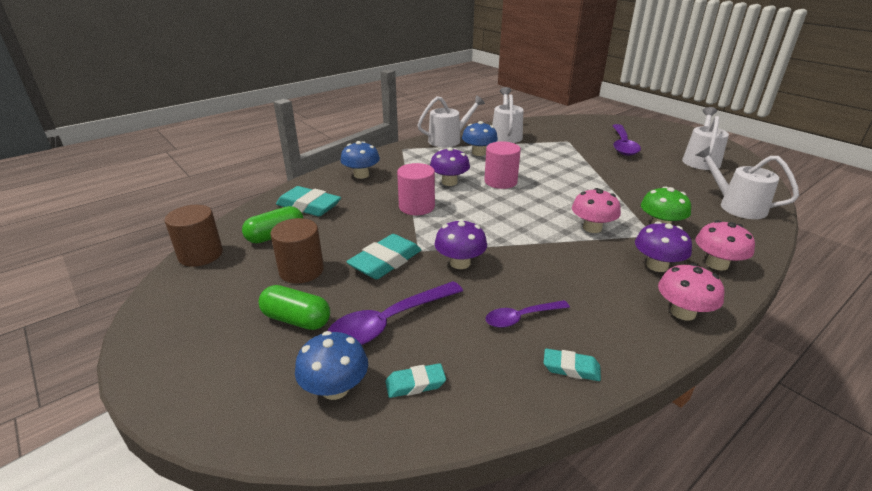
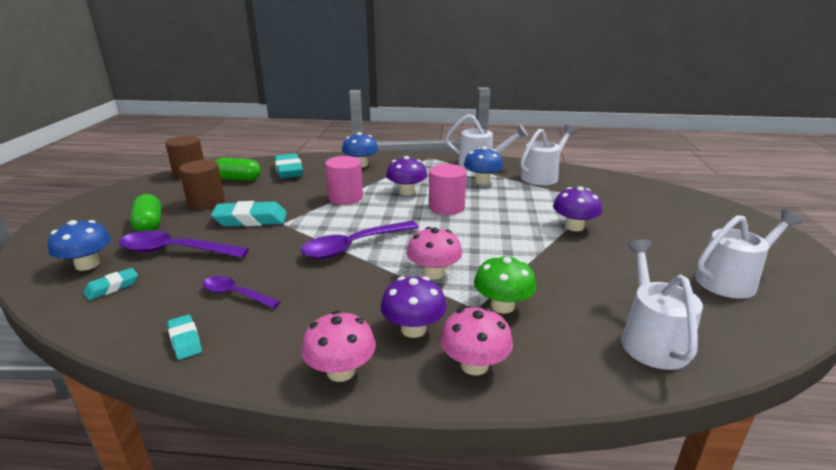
camera: 45 degrees right, 5 degrees down
turquoise eraser [385,363,446,398] -> turquoise eraser turned 75 degrees counterclockwise [83,268,138,300]
purple mushroom [434,219,487,269] -> purple mushroom moved to [553,186,602,231]
purple spoon [612,124,641,156] -> purple spoon moved to [301,221,419,259]

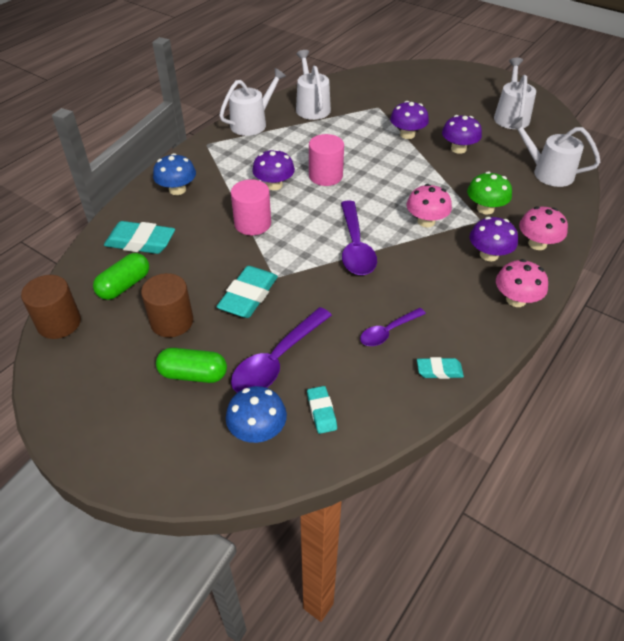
camera: 60 degrees left, 20 degrees up
blue mushroom [464,146,503,184] -> none
none -> purple mushroom [442,115,482,154]

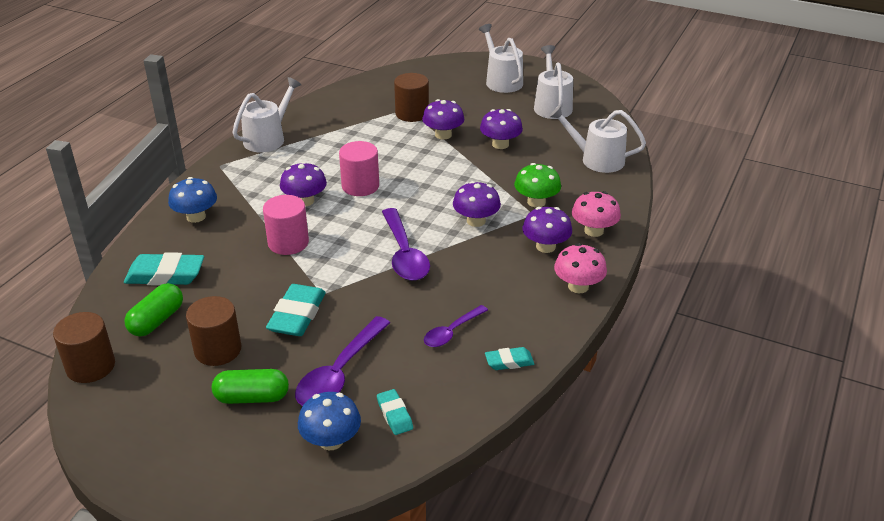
camera: 10 degrees left, 10 degrees down
white watering can [296,50,331,120] -> white watering can moved to [479,24,523,93]
pink mushroom [407,184,452,227] -> purple mushroom [453,181,501,227]
none -> brown cylinder [394,73,429,122]

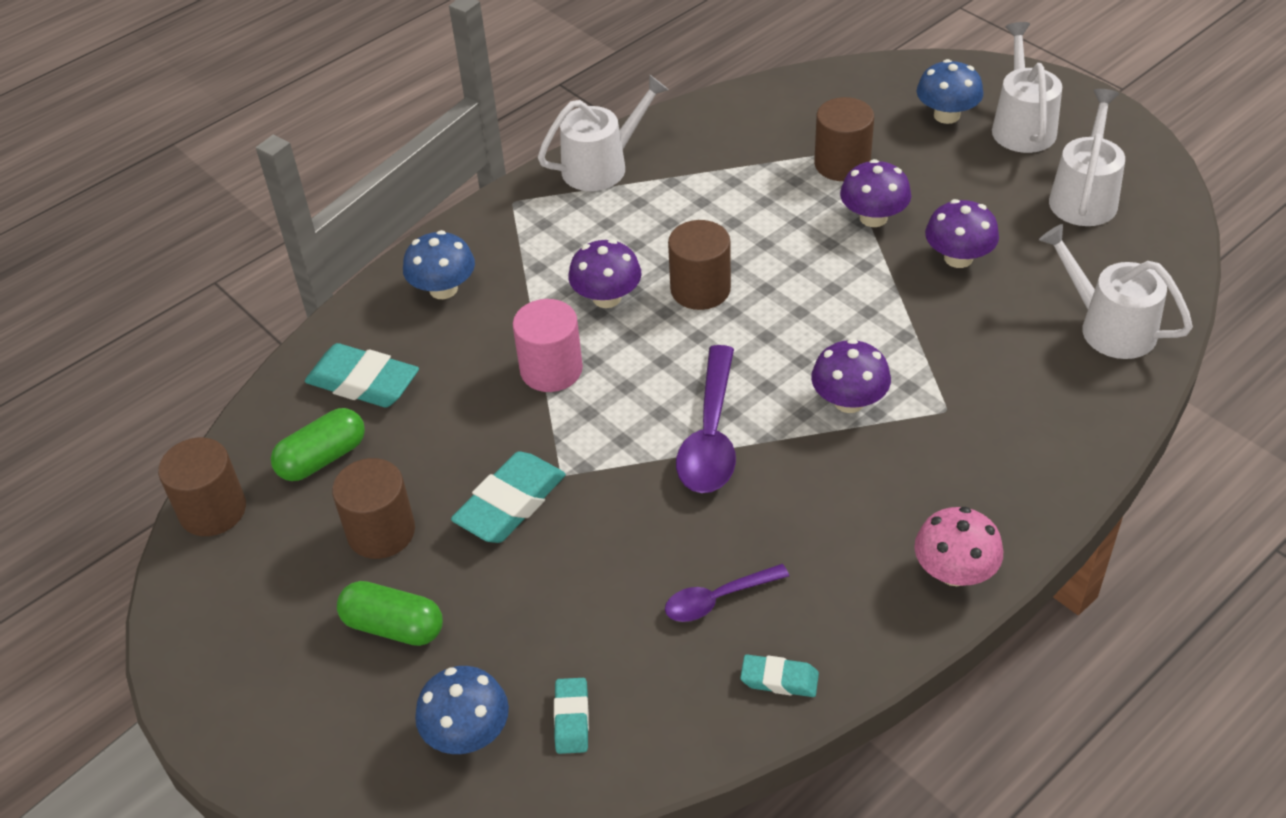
camera: 25 degrees right, 10 degrees up
purple spoon [295,316,390,406] -> none
pink cylinder [339,141,379,196] -> brown cylinder [668,220,731,310]
green mushroom [514,163,561,207] -> none
purple mushroom [522,207,572,253] -> none
pink mushroom [572,191,621,237] -> none
none -> blue mushroom [917,59,983,124]

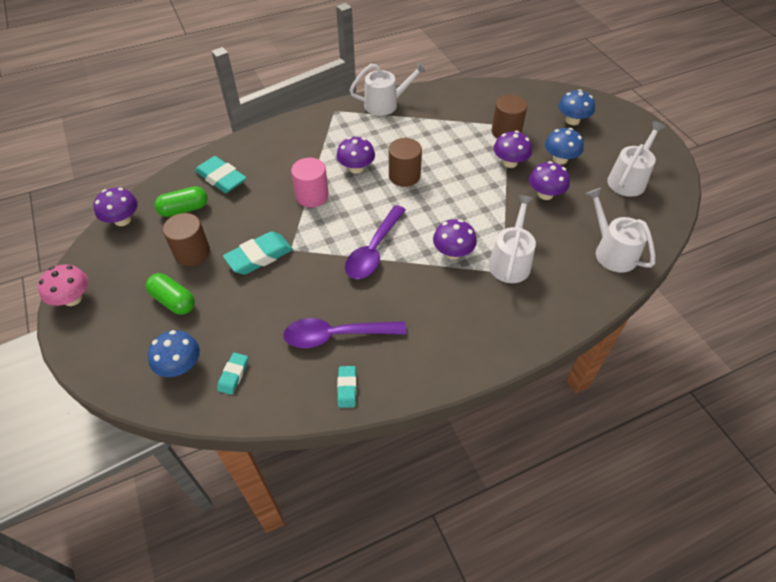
camera: 15 degrees right, 5 degrees up
brown cylinder [158,438,246,536] -> purple mushroom [93,188,138,226]
blue mushroom [403,230,475,299] -> blue mushroom moved to [545,128,584,164]
purple spoon [665,564,789,622] -> purple spoon [283,318,406,348], size x1.67
turquoise eraser [740,655,819,697] -> turquoise eraser turned 60 degrees clockwise [337,366,357,408]
pink mushroom [914,507,1003,586] -> pink mushroom moved to [38,264,88,306]
white watering can [992,22,1062,153] -> white watering can moved to [489,195,536,283]

